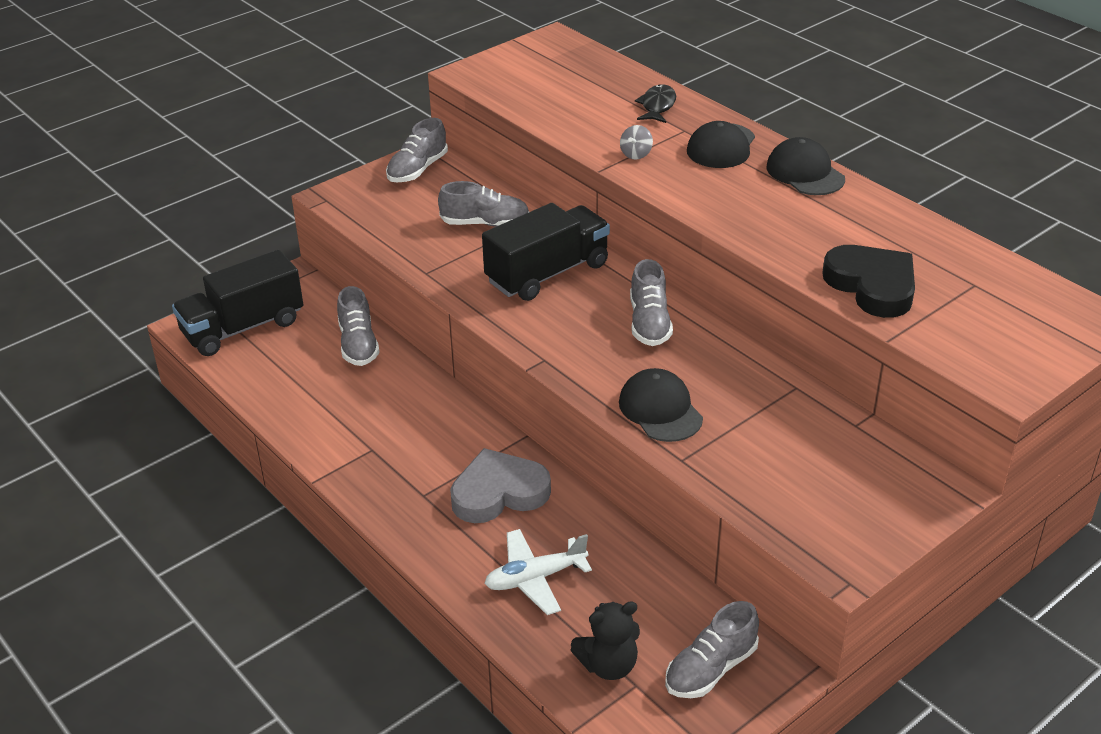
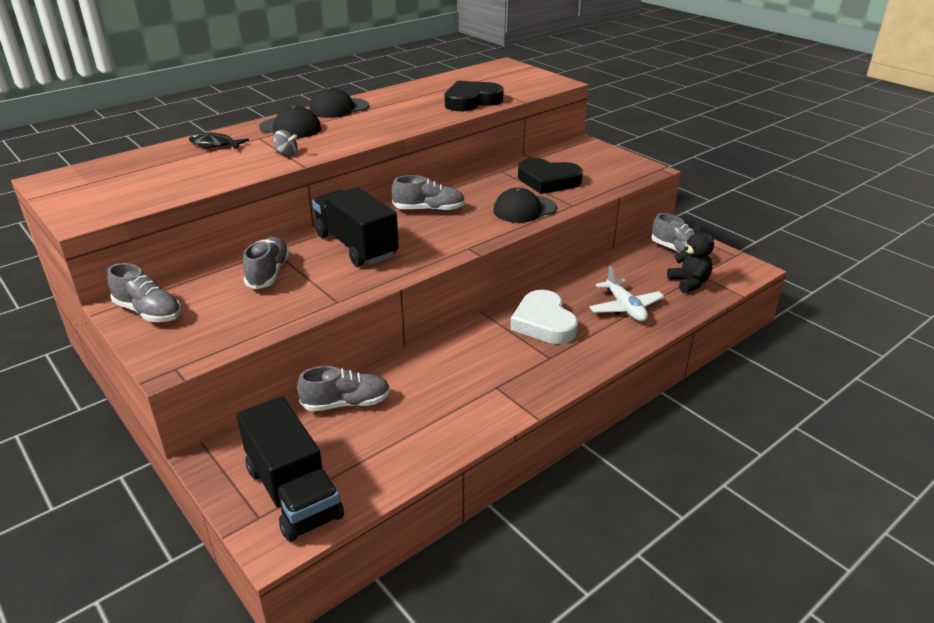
camera: 90 degrees left, 5 degrees down
grey heart [450,448,551,523] -> white heart [510,290,578,344]
none -> black heart [518,158,583,194]

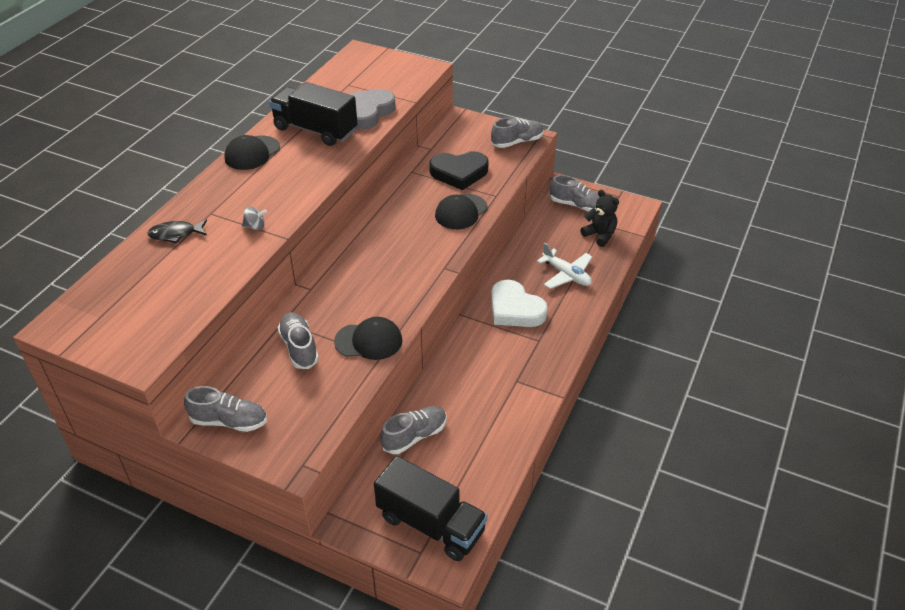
camera: 25 degrees left, 10 degrees up
black cap [259,106,321,138] -> black cap moved to [334,317,402,360]
black truck [312,187,399,266] -> black truck moved to [269,82,358,146]
grey shoe [392,175,465,212] -> grey shoe moved to [491,117,544,148]
black heart [445,81,504,111] -> grey heart [347,89,395,130]

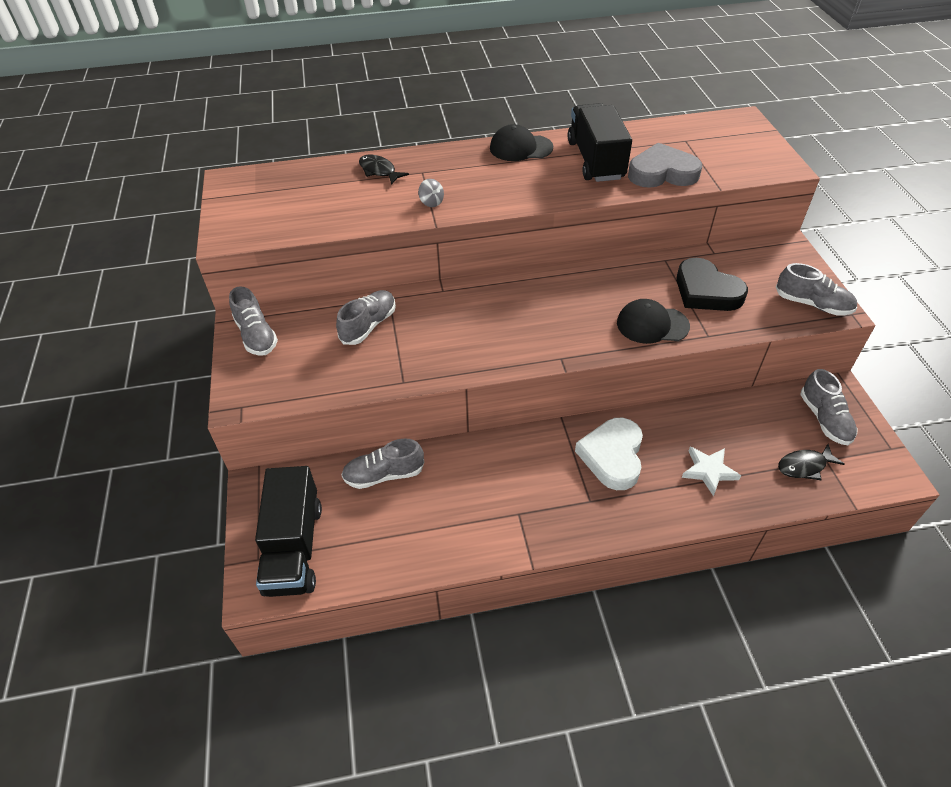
camera: 55 degrees right, 5 degrees up
black cap [334,317,402,360] -> none
grey shoe [380,406,447,454] -> grey shoe turned 150 degrees clockwise [341,439,424,489]
white plane [537,243,592,289] -> white star [682,447,741,496]
black teddy bear [580,190,619,247] -> black fish [778,444,844,480]

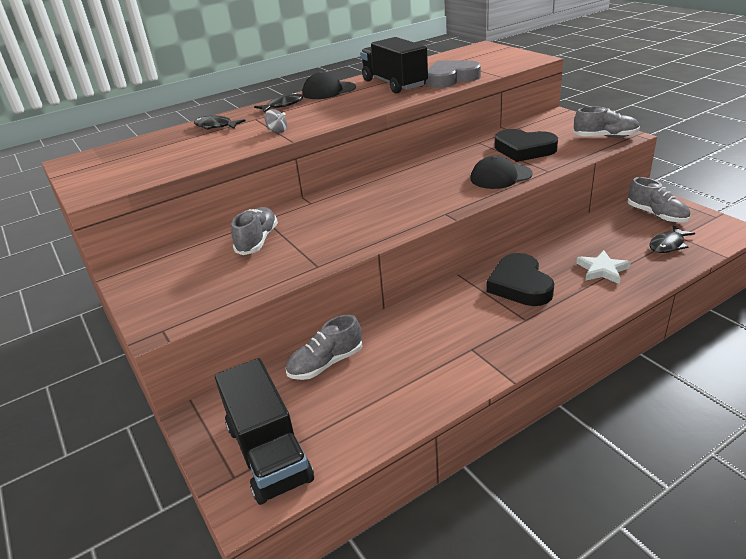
camera: 20 degrees left, 15 degrees down
grey shoe [229,286,278,356] -> none
white heart [575,418,643,490] -> black heart [487,253,554,306]
none -> black fish [254,92,303,112]

